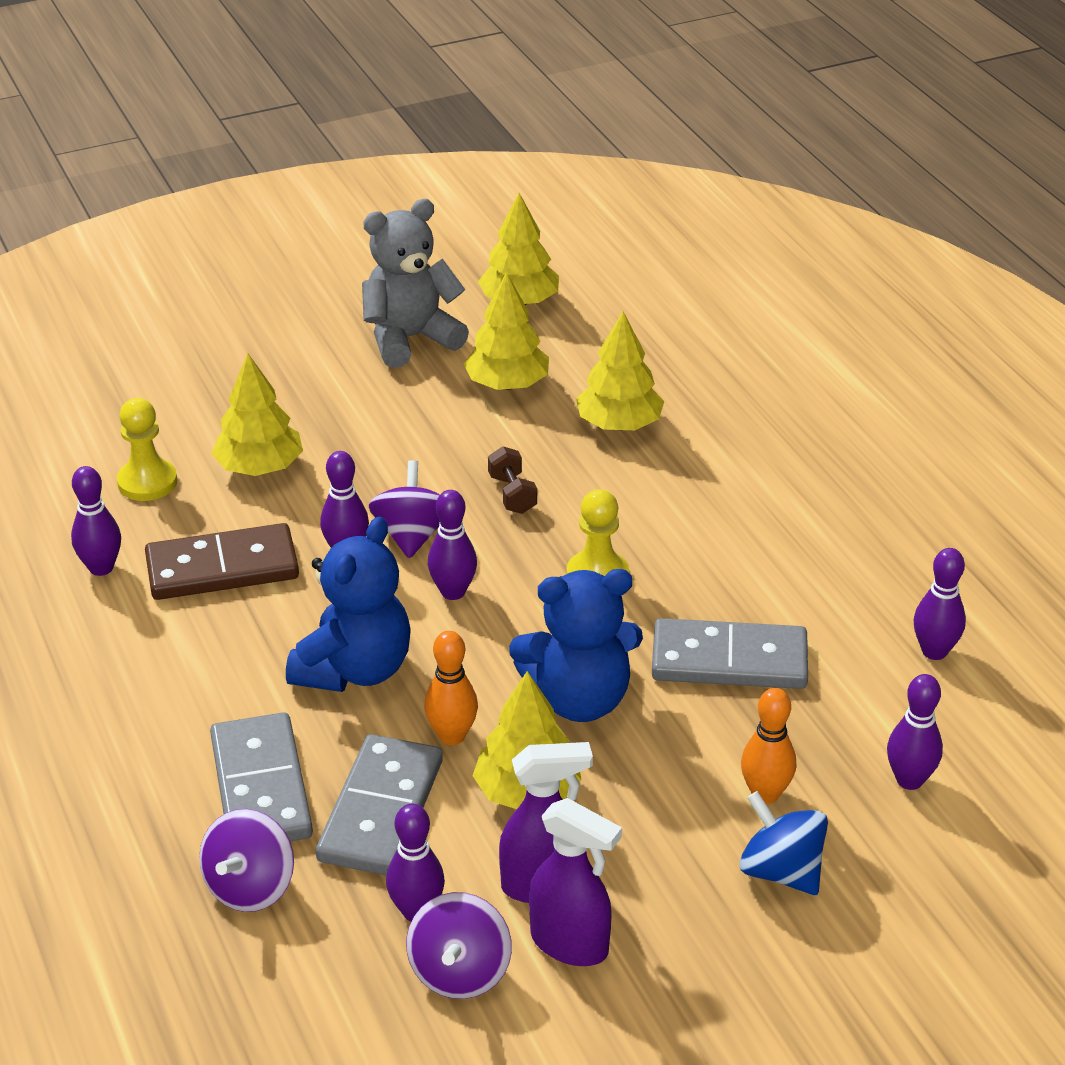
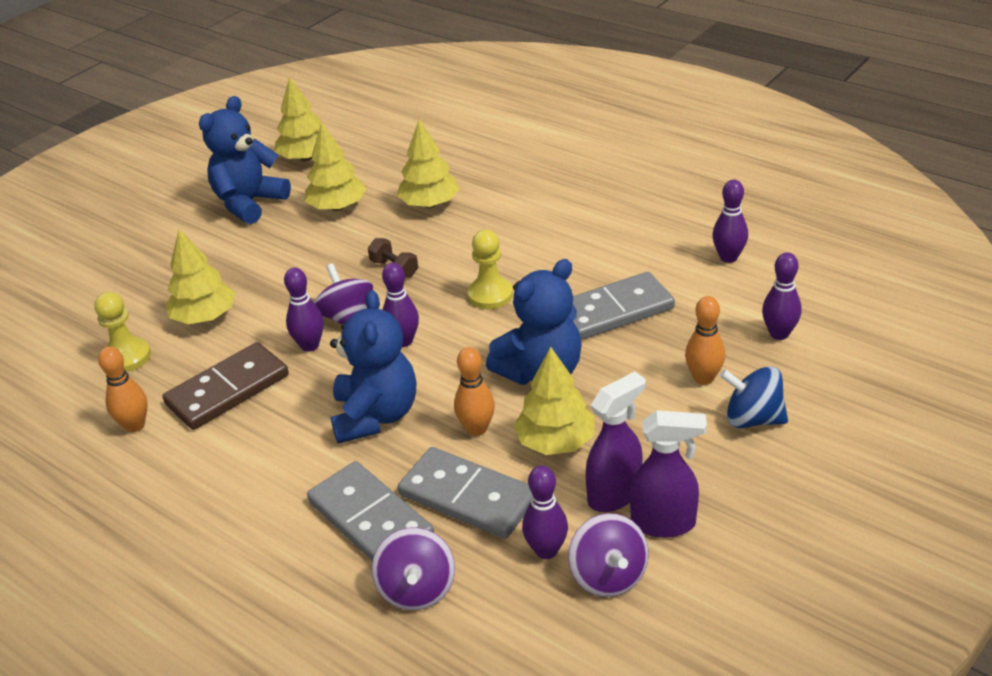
camera: 25 degrees left, 0 degrees up
purple bowling pin [71,466,121,576] -> orange bowling pin [98,346,148,432]
grey domino [316,734,443,875] -> grey domino turned 45 degrees counterclockwise [398,447,532,539]
grey teddy bear [362,199,469,368] -> blue teddy bear [199,96,291,224]

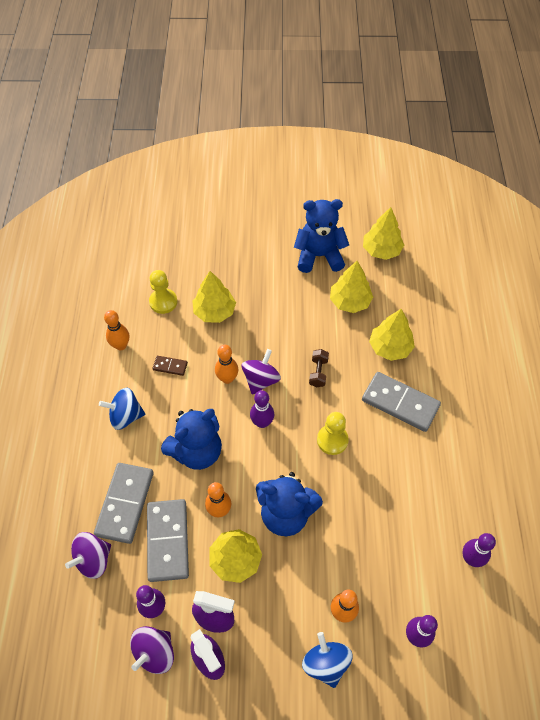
camera: 50 degrees right, 20 degrees up
brown domino [163,342,289,430] -> brown domino [152,356,188,376], size x0.47
purple bowling pin [284,268,324,352] -> orange bowling pin [215,344,238,384]
grey domino [573,272,675,340] -> grey domino moved to [362,372,441,432]
none -> blue spinning top [99,388,145,430]

